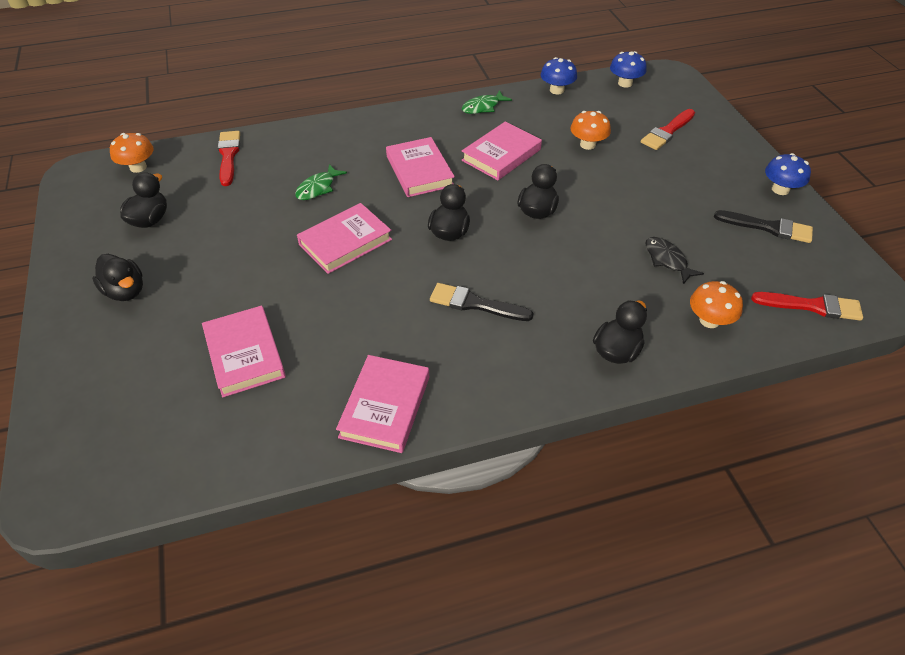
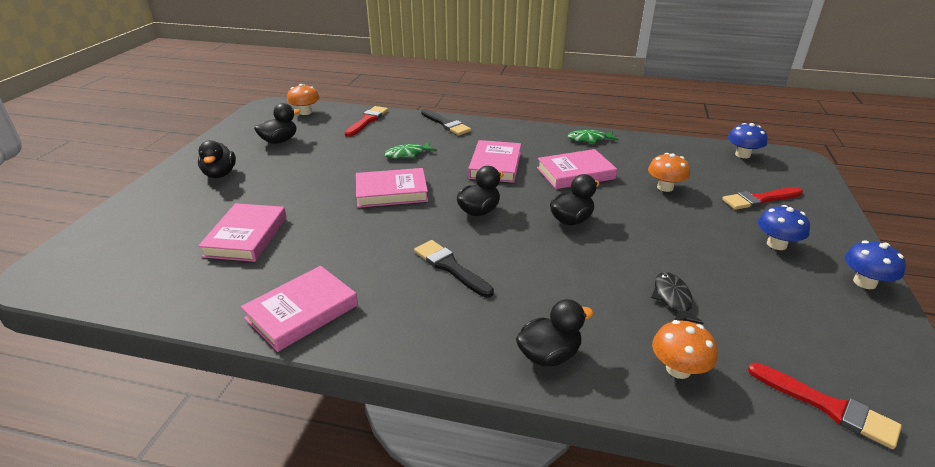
camera: 30 degrees right, 15 degrees down
blue mushroom [541,57,577,94] -> blue mushroom moved to [758,205,810,250]
black brush [714,210,813,243] -> black brush moved to [421,109,471,135]

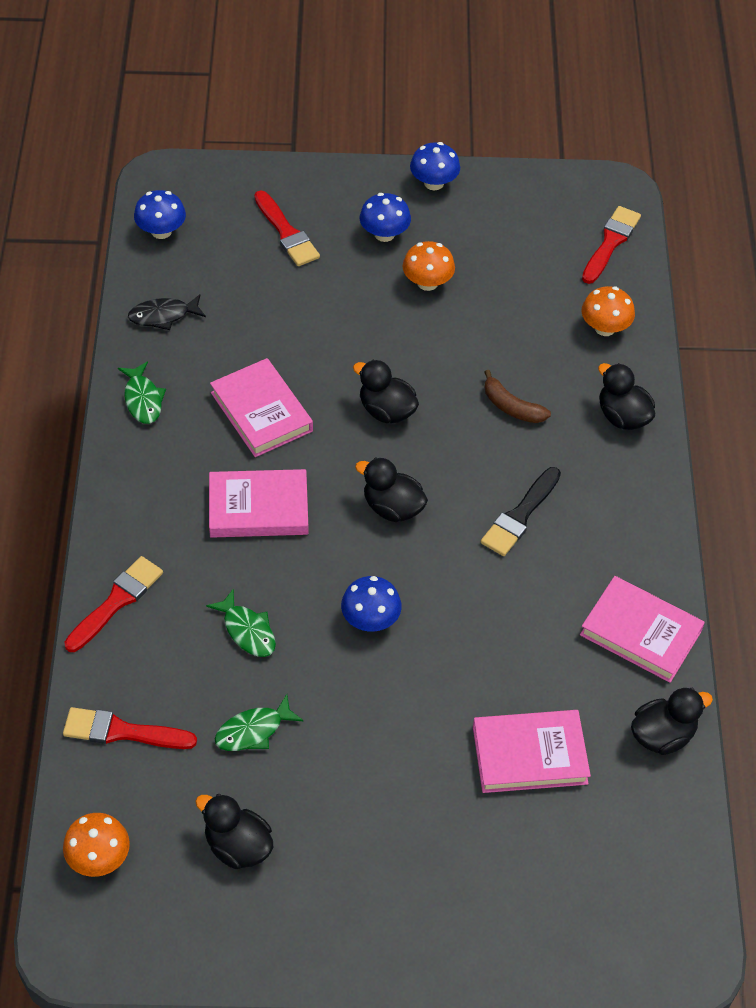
camera: 105 degrees left, 20 degrees up
black duck [198,140,236,178] -> black duck moved to [631,688,713,755]
pink book [356,168,428,208] -> blue mushroom [341,576,402,631]
black brush [421,109,471,135] -> red brush [64,556,163,652]
orange mushroom [648,153,690,192] -> orange mushroom moved to [402,241,455,291]
black fish [651,272,704,324] -> black fish moved to [128,294,206,330]
none -> green fish [215,694,303,751]
none -> brown banana [484,370,551,423]

